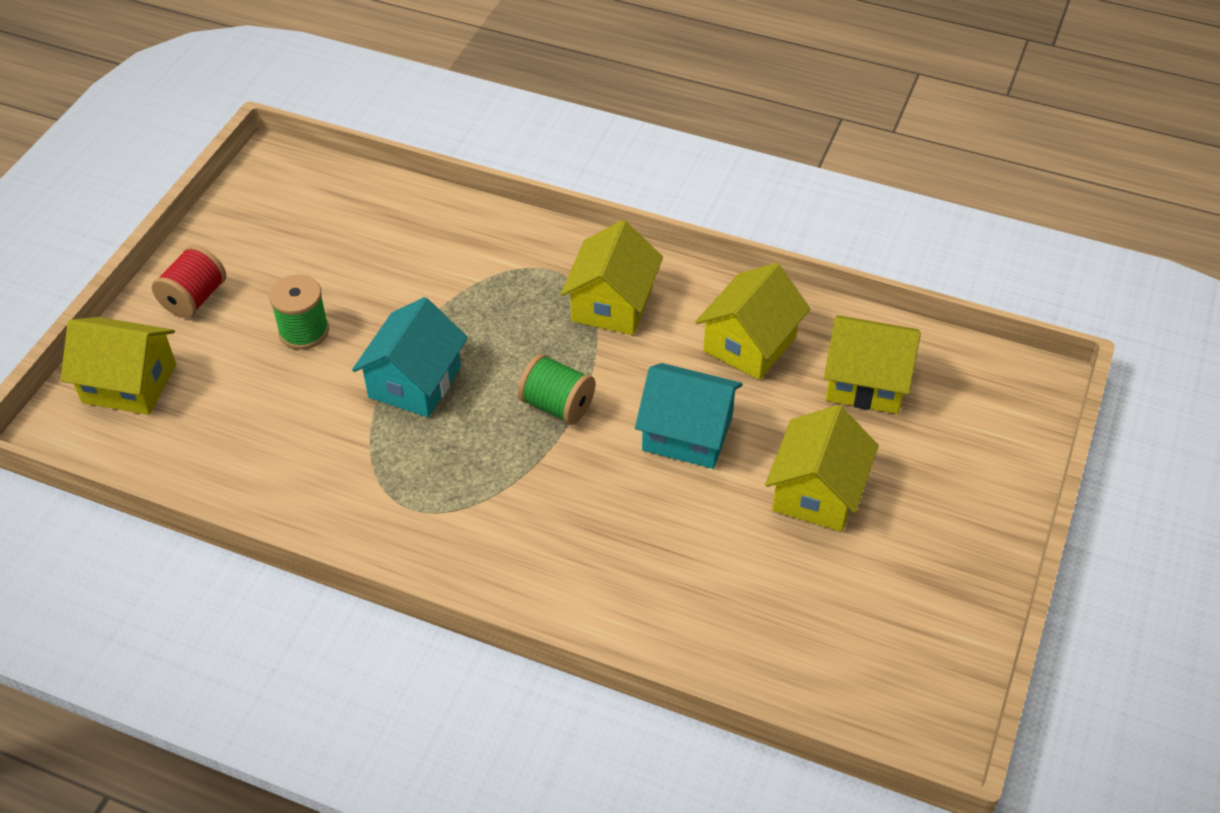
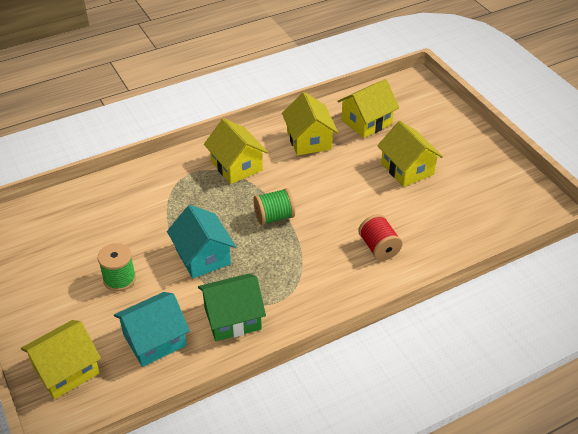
camera: 50 degrees left, 5 degrees down
red spool [152,245,226,318] -> red spool moved to [358,214,403,261]
turquoise house [635,363,743,469] -> turquoise house moved to [114,292,190,367]
none -> green house [198,273,266,341]

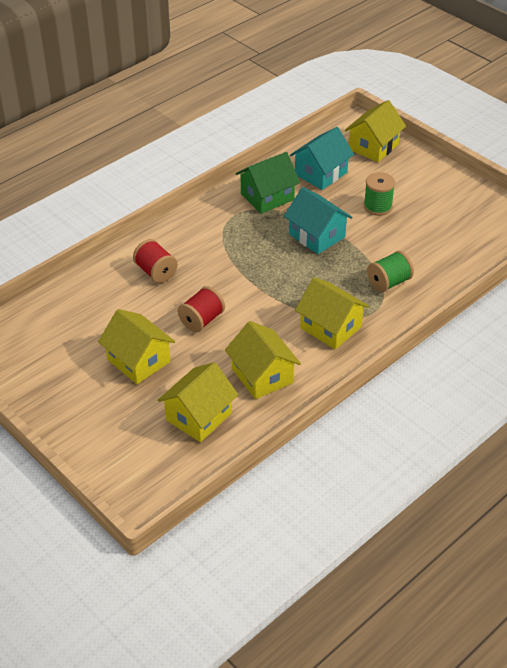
camera: 165 degrees right, 0 degrees up
green spool [253,188,295,225] -> green spool moved to [367,251,414,292]
none -> red spool [177,286,225,332]

